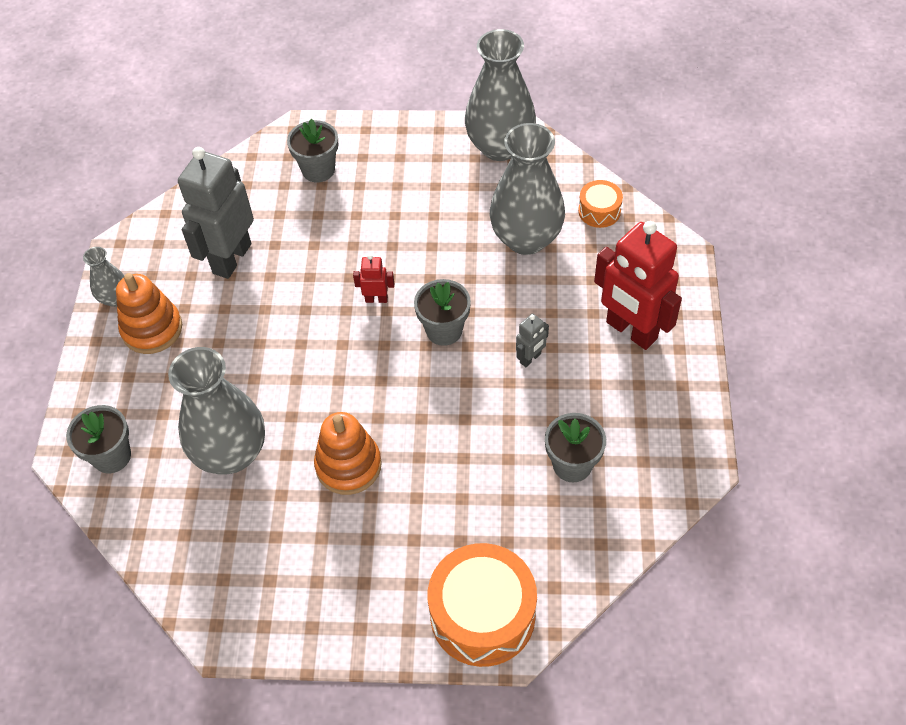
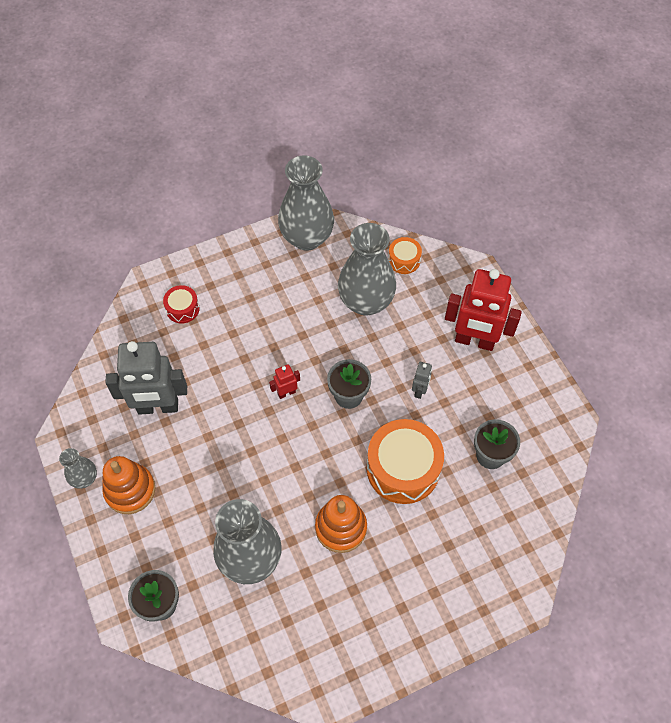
camera: 30 degrees left, 5 degrees up
grey robot [178,147,254,279] -> grey robot turned 90 degrees counterclockwise [105,341,187,415]
grey flower pot [287,119,339,182] -> red drum [163,285,200,323]
orange drum [428,543,537,667] -> orange drum moved to [366,419,444,504]

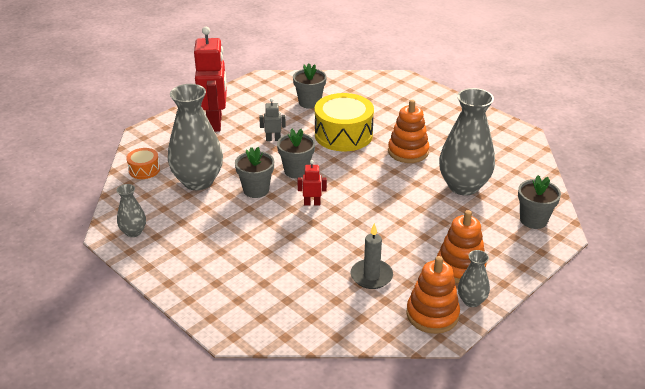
camera: 110 degrees left, 25 degrees down
grey robot [105,341,187,415] -> grey candle [351,223,393,289]
red drum [163,285,200,323] -> none
red robot [269,364,300,399] -> red robot turned 135 degrees clockwise [297,160,327,205]
grey vase [278,156,334,251] -> grey vase [117,184,146,237], size x0.49
orange drum [366,419,444,504] -> yellow drum [315,93,374,151]
none -> grey flower pot [235,147,274,198]
none -> orange stacking toy [406,256,460,334]

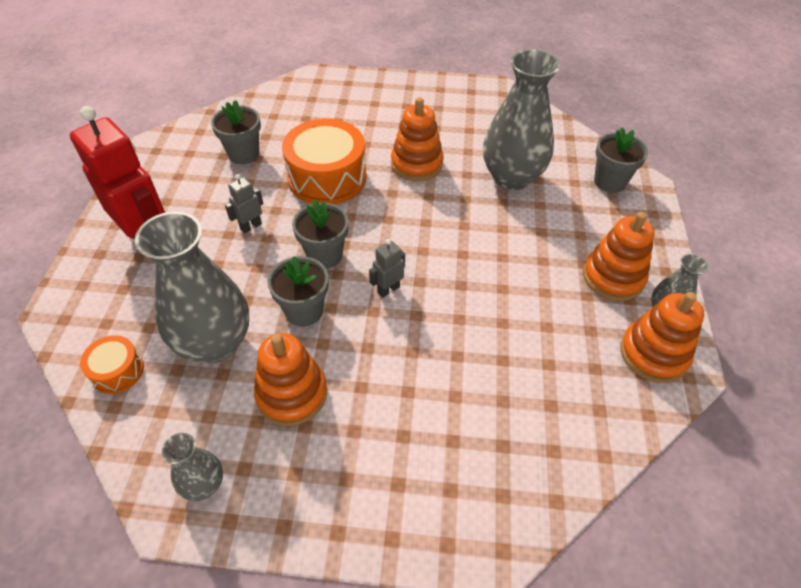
camera: 40 degrees left, 15 degrees up
red robot [297,160,327,205] -> grey robot [369,239,405,298]
yellow drum [315,93,374,151] -> orange drum [282,119,366,205]
grey candle [351,223,393,289] -> none
none -> orange stacking toy [254,333,327,426]

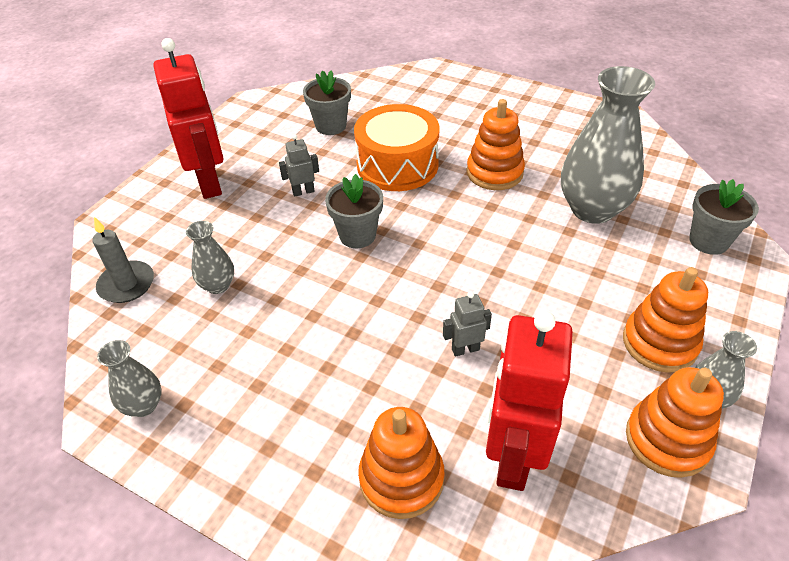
camera: 25 degrees right, 5 degrees down
orange drum [80,335,144,394] -> grey candle [92,217,154,303]
grey vase [135,211,249,363] -> grey vase [186,221,234,294], size x0.49
orange stacking toy [254,333,327,426] -> orange stacking toy moved to [358,407,445,519]
grey flower pot [267,256,329,327] -> none
grey robot [369,239,405,298] -> grey robot moved to [443,291,492,357]
none -> red robot [486,311,573,491]

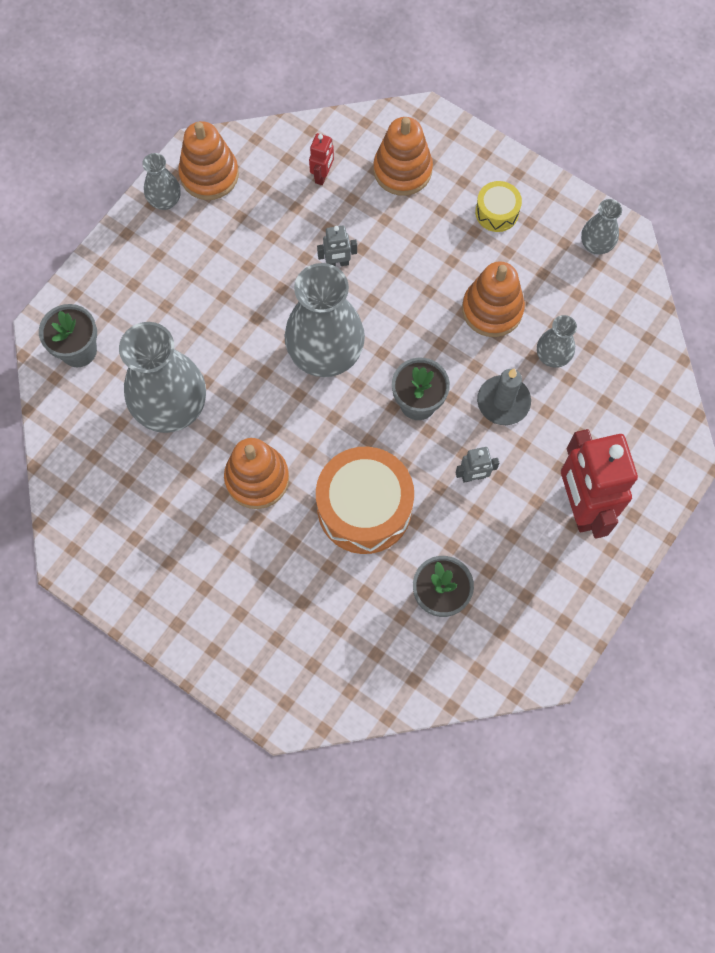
camera: 175 degrees left, 25 degrees up
grey candle [92,217,154,303] -> grey candle moved to [477,368,531,425]
red robot [486,311,573,491] -> red robot [309,133,334,185], size x0.44
orange stacking toy [623,267,708,373] -> orange stacking toy moved to [462,261,525,337]
none -> grey vase [285,263,365,377]
none -> yellow drum [475,181,522,232]

